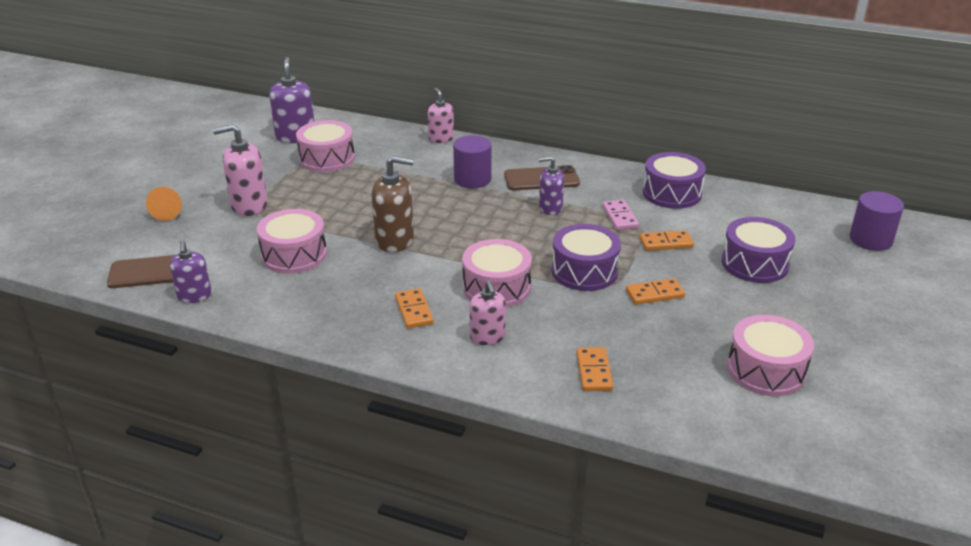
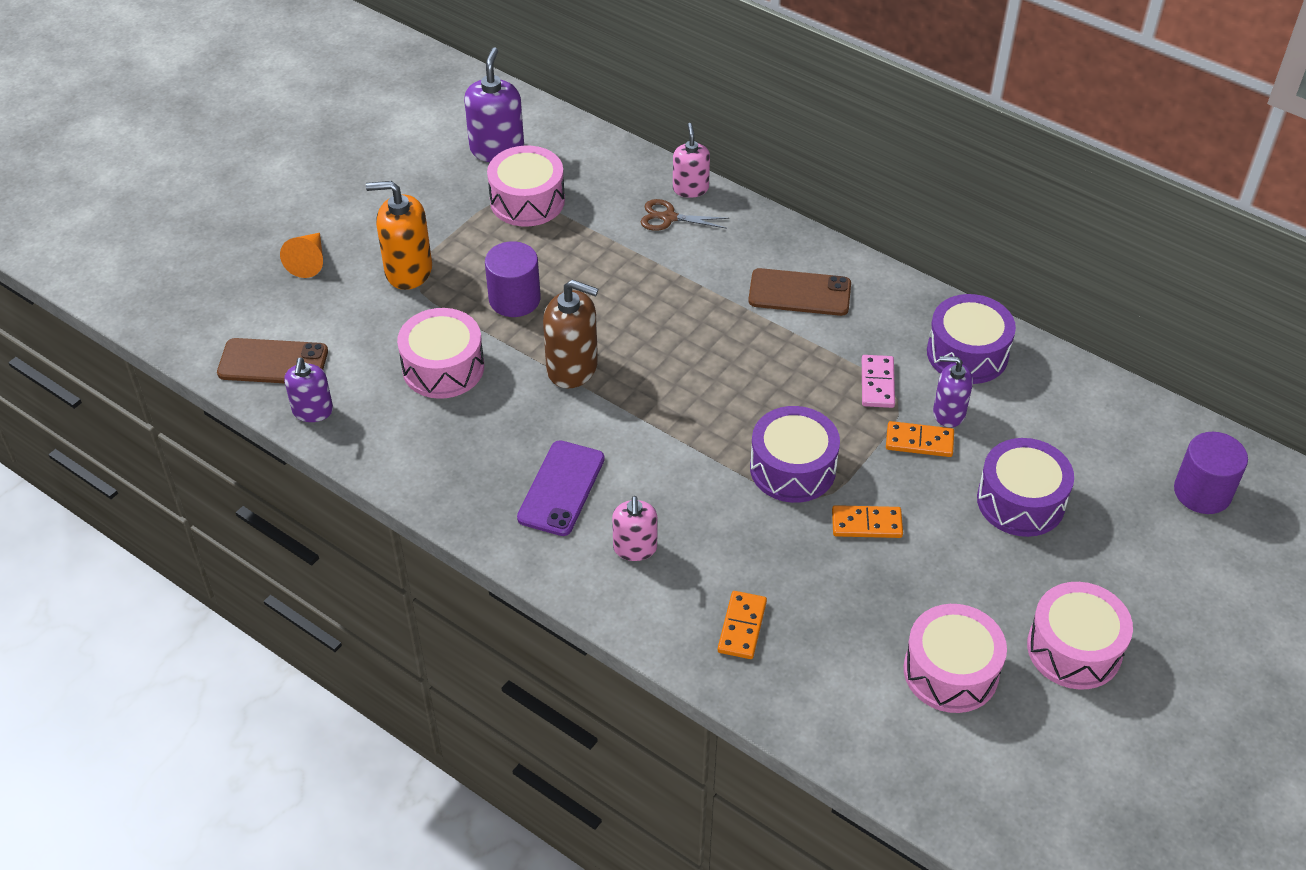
camera: 15 degrees right, 15 degrees up
pink soap dispenser [213,124,268,216] -> orange soap dispenser [366,181,432,290]
orange domino [395,288,434,328] -> purple phone [517,440,605,536]
purple cylinder [453,135,492,188] -> purple cylinder moved to [485,241,541,317]
pink drum [462,239,532,308] -> pink drum moved to [1027,582,1133,690]
purple soap dispenser [538,156,564,215] -> purple soap dispenser moved to [933,356,973,427]
none -> brown scissors [641,199,729,231]

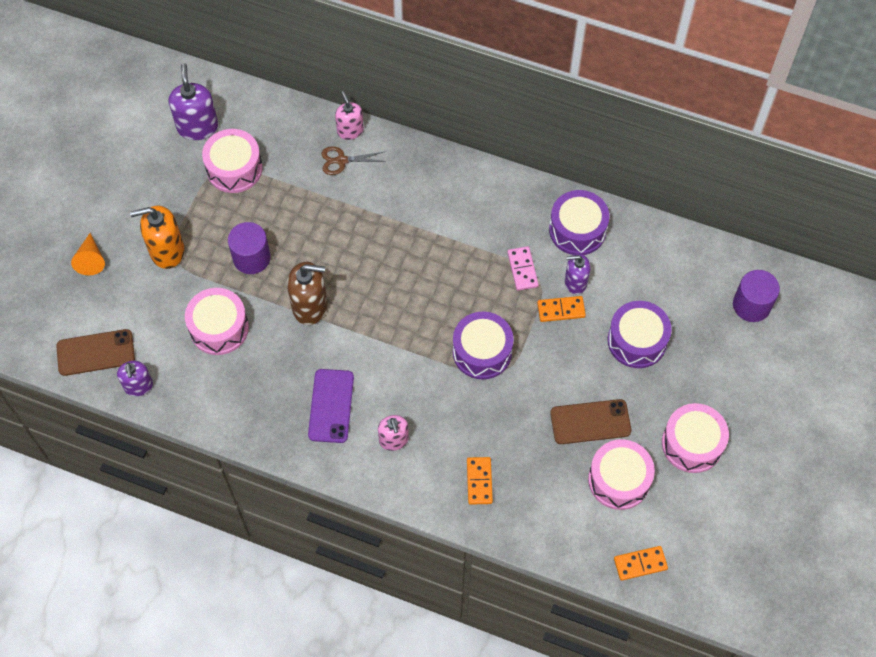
camera: 15 degrees left, 15 degrees up
brown phone [748,268,851,316] -> brown phone moved to [550,399,631,444]
orange domino [832,505,903,538] -> orange domino moved to [614,546,668,581]

